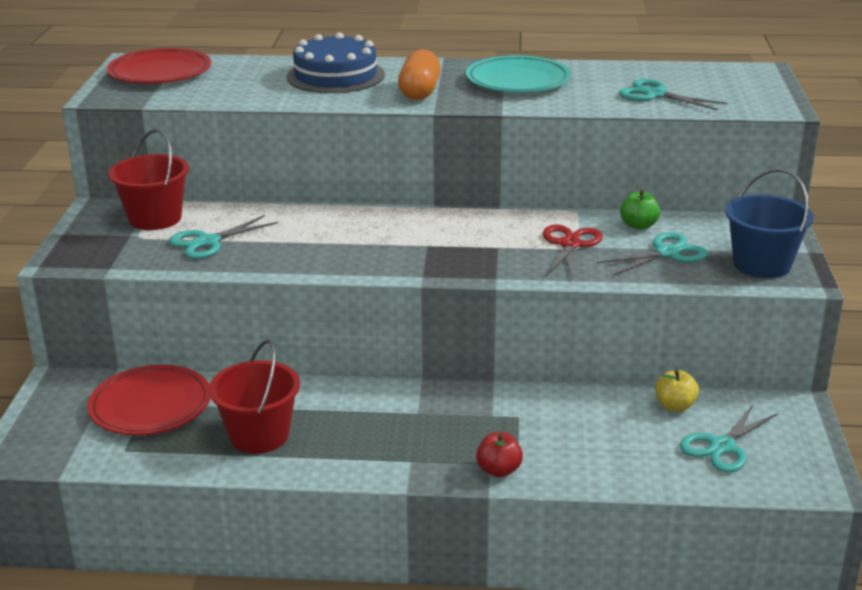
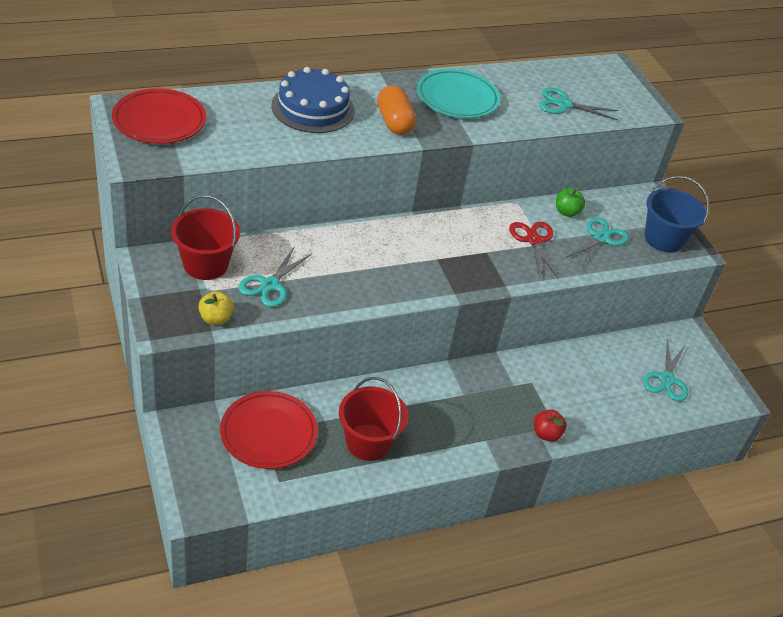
camera: 30 degrees left, 15 degrees up
yellow apple [656,369,699,412] -> yellow apple moved to [198,291,234,325]

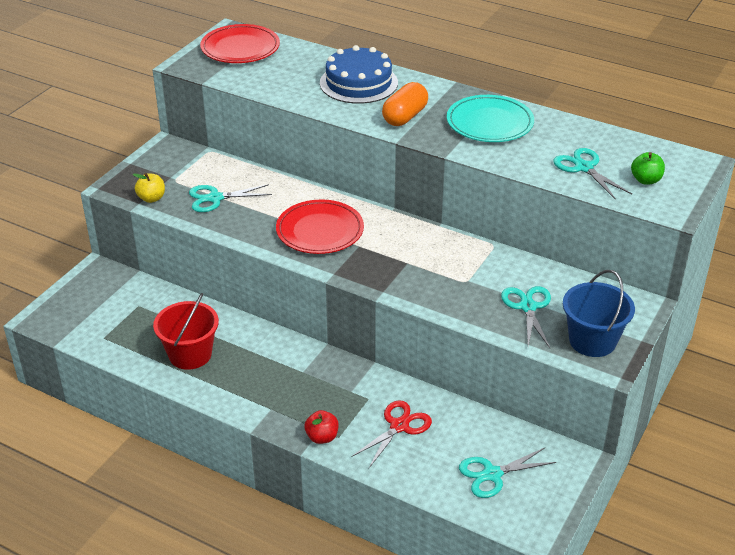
camera: 55 degrees right, 5 degrees down
red bucket [171,195,240,280] -> none
red plate [220,391,318,469] -> red plate moved to [276,200,364,254]
red scissors [509,222,559,279] -> red scissors moved to [351,400,432,468]
green apple [556,188,585,217] -> green apple moved to [631,152,665,185]
turquoise scissors [565,217,629,268] -> turquoise scissors turned 90 degrees counterclockwise [501,286,551,348]

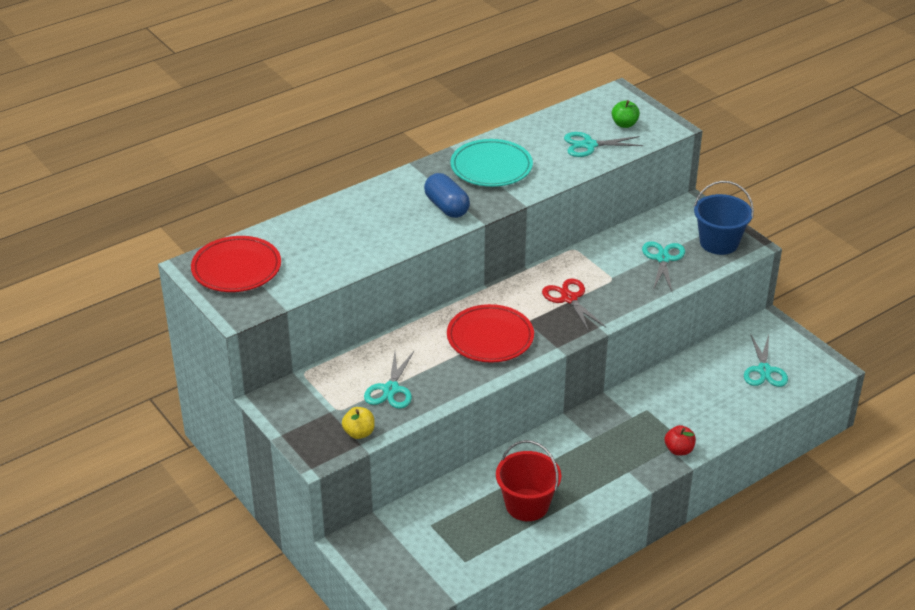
camera: 65 degrees left, 0 degrees up
blue cake [320,45,398,104] -> none
red scissors [351,400,432,468] -> red scissors moved to [542,279,606,331]
orange capsule [382,82,428,126] -> blue capsule [424,173,470,218]
turquoise scissors [501,286,551,348] -> turquoise scissors turned 75 degrees clockwise [642,241,685,291]

